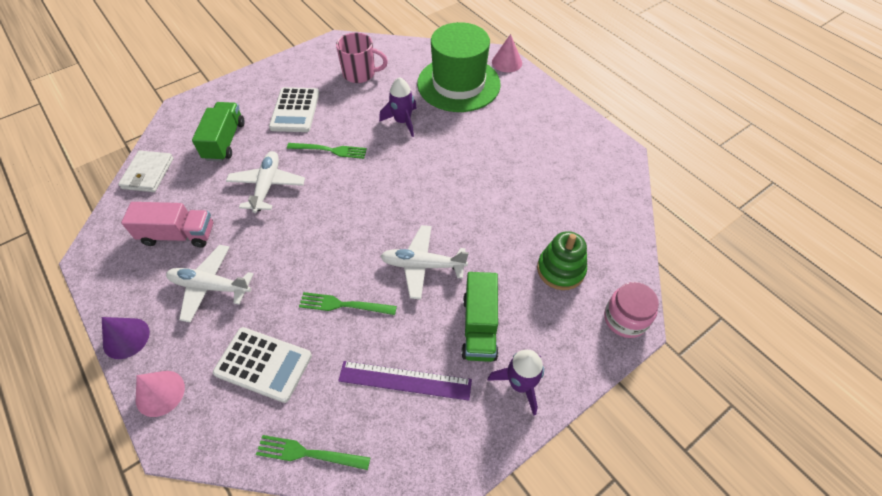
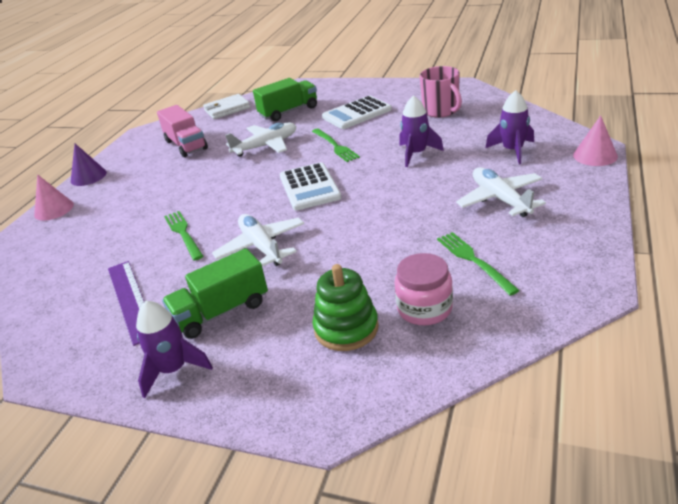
camera: 60 degrees right, 20 degrees down
white plane [166,245,254,323] -> white plane moved to [456,167,546,217]
white calculator [213,327,312,403] -> white calculator moved to [280,162,341,211]
green fork [256,435,370,470] -> green fork moved to [437,232,520,296]
green hat [417,22,501,112] -> purple rocket [486,90,534,164]
pink jar [604,282,659,338] -> pink jar moved to [394,253,453,325]

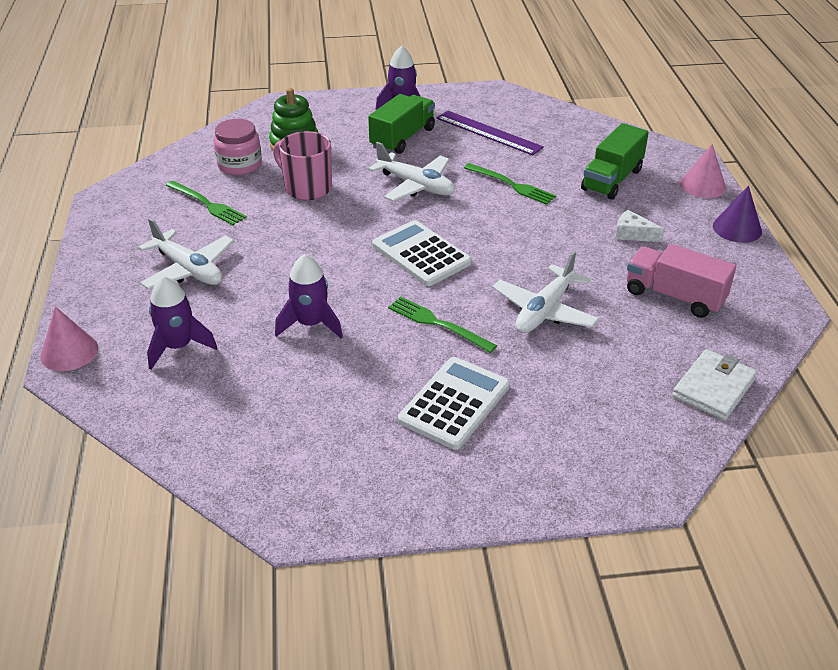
camera: 150 degrees right, 5 degrees up
green truck [253,78,317,121] -> green truck moved to [581,123,649,200]
pink mug [420,66,462,117] -> pink mug moved to [273,131,332,200]
none -> white cheese [615,210,664,242]

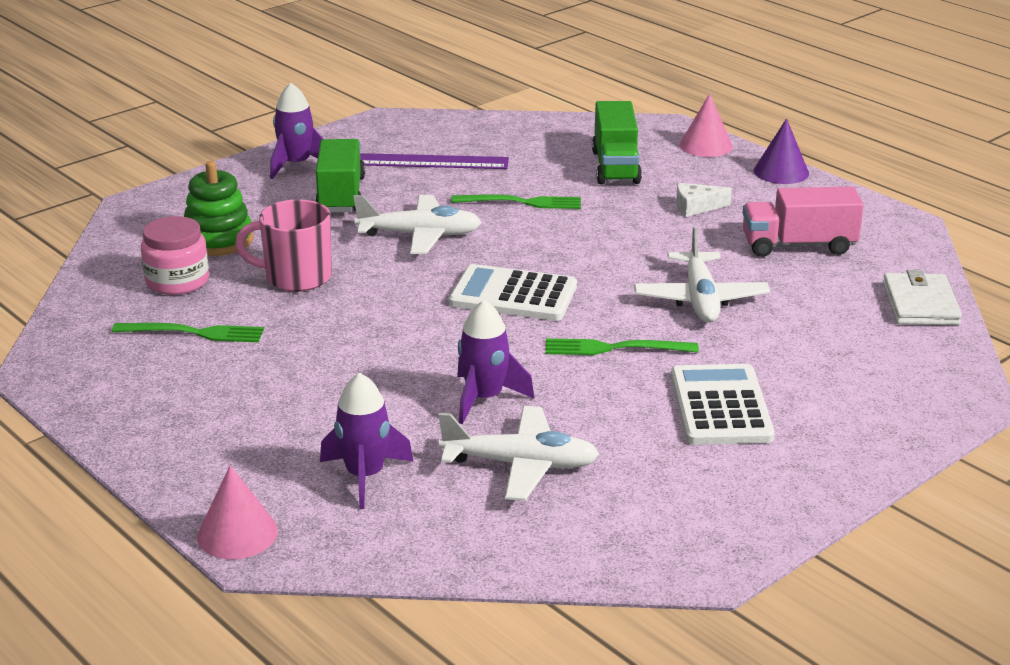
camera: 35 degrees left, 10 degrees down
white plane [138,218,234,289] -> white plane moved to [438,406,600,501]

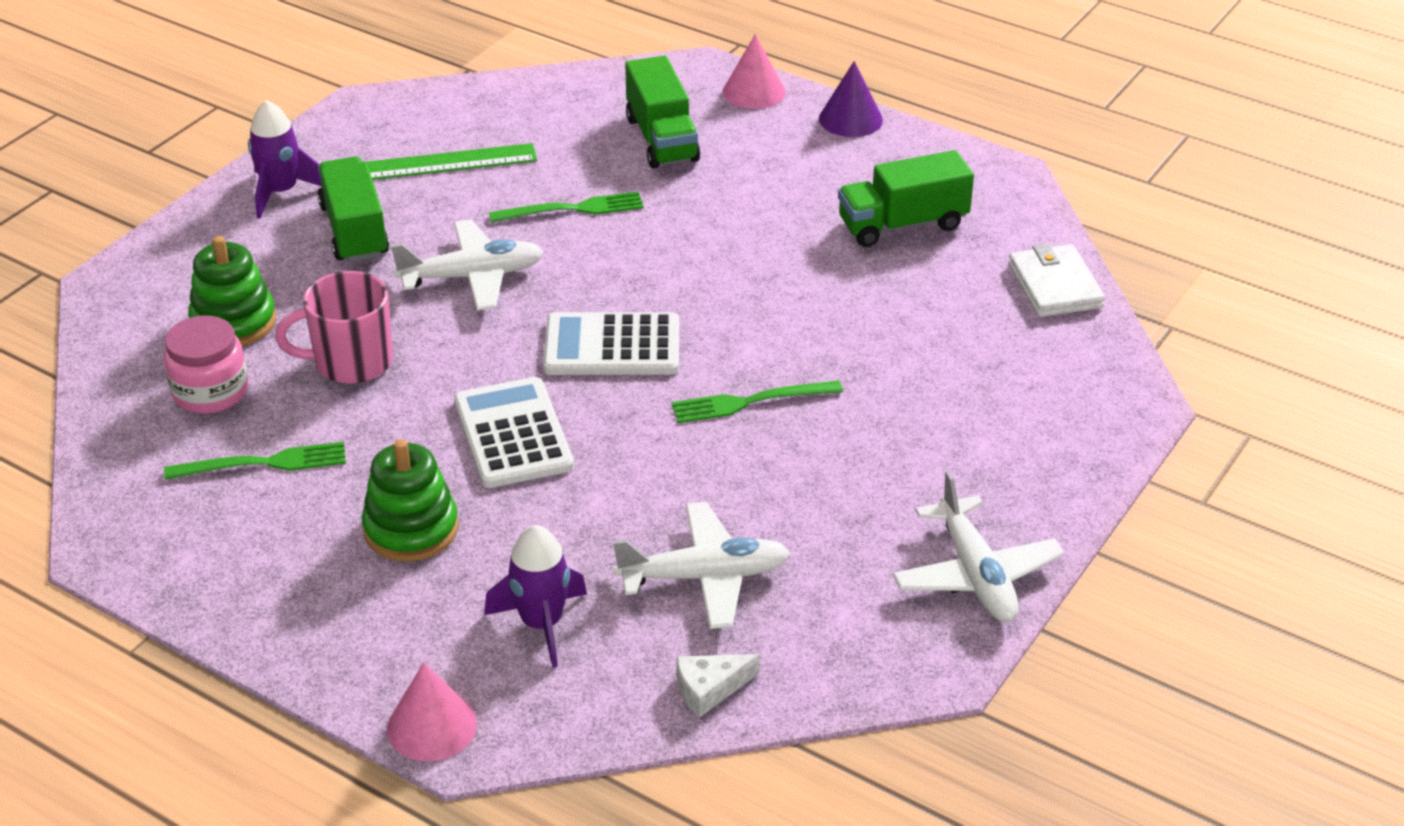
camera: 15 degrees left, 10 degrees up
purple ruler [360,153,509,169] -> green ruler [366,143,537,180]
purple rocket [457,300,534,424] -> none
white plane [634,226,770,323] -> white plane moved to [892,471,1064,622]
white calculator [671,364,775,445] -> white calculator moved to [454,377,574,488]
white cheese [676,183,732,217] -> white cheese moved to [676,654,760,718]
pink truck [743,186,864,257] -> green truck [838,150,974,247]
none -> green stacking toy [362,439,459,562]

